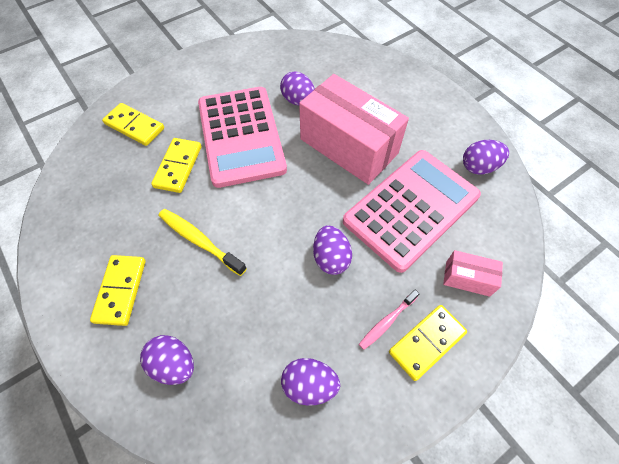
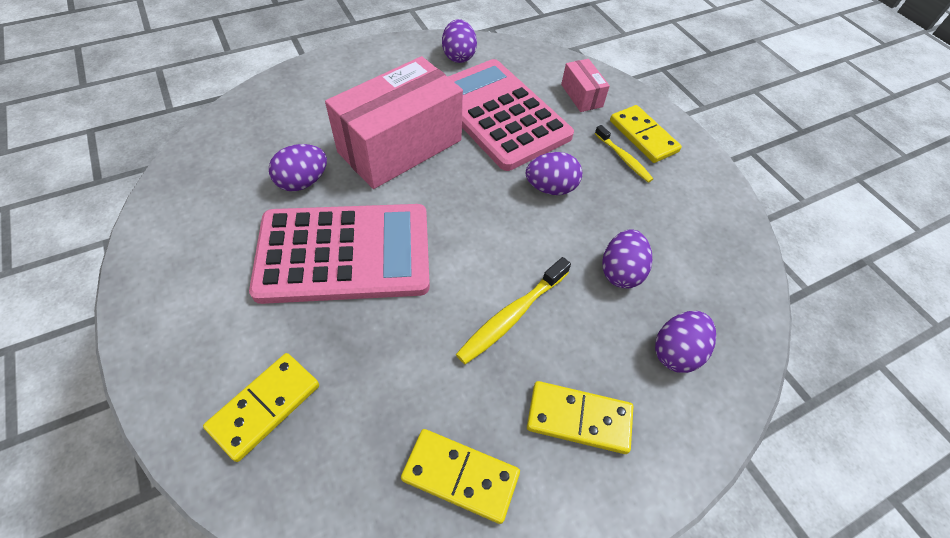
camera: 85 degrees left, 5 degrees down
yellow domino [151,138,201,193] -> yellow domino moved to [401,429,520,524]
purple egg [281,358,340,406] -> purple egg moved to [602,229,652,289]
pink toothbrush [359,290,420,350] -> yellow toothbrush [595,125,653,182]
pink box [443,250,503,297] -> pink box turned 45 degrees counterclockwise [561,59,610,112]

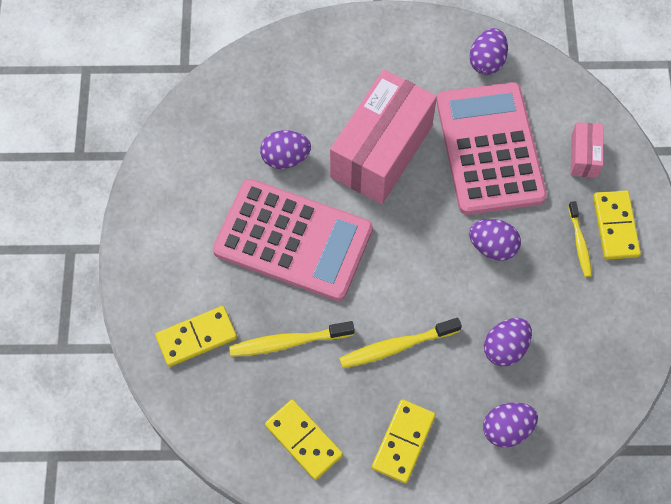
camera: 30 degrees right, 10 degrees up
pink box [325,56,463,189] -> pink box turned 45 degrees counterclockwise [330,70,437,204]
yellow domino [527,381,633,454] -> yellow domino turned 75 degrees clockwise [372,399,435,484]
none -> yellow toothbrush [229,321,354,357]

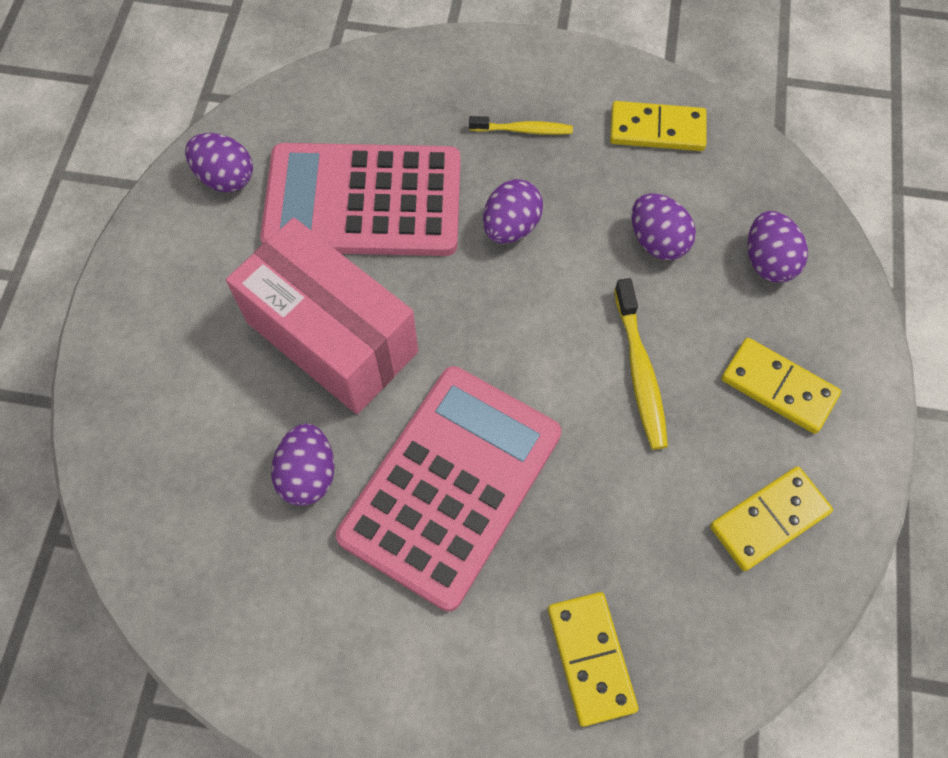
camera: 80 degrees left, 0 degrees up
yellow toothbrush [229,321,354,357] -> none
pink box [571,122,604,178] -> none
yellow domino [593,190,641,260] -> yellow domino moved to [610,101,707,151]

